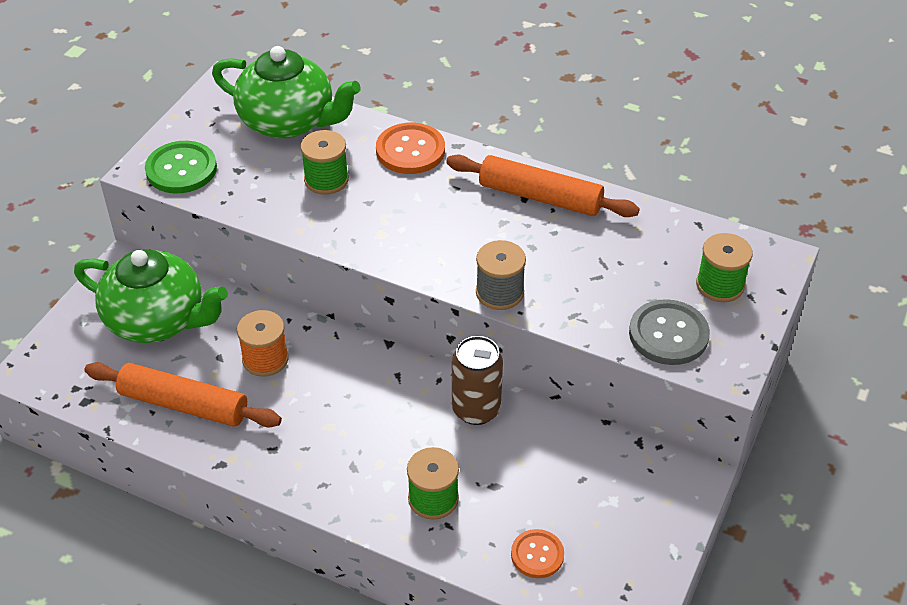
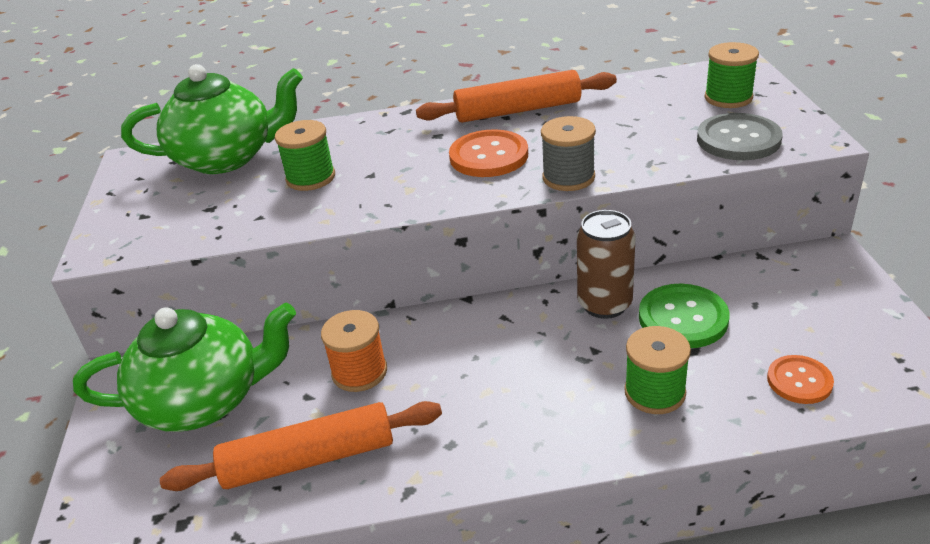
camera: 30 degrees left, 10 degrees down
green button [145,141,217,193] -> green button moved to [639,284,729,348]
orange button [376,123,445,174] -> orange button moved to [449,129,528,177]

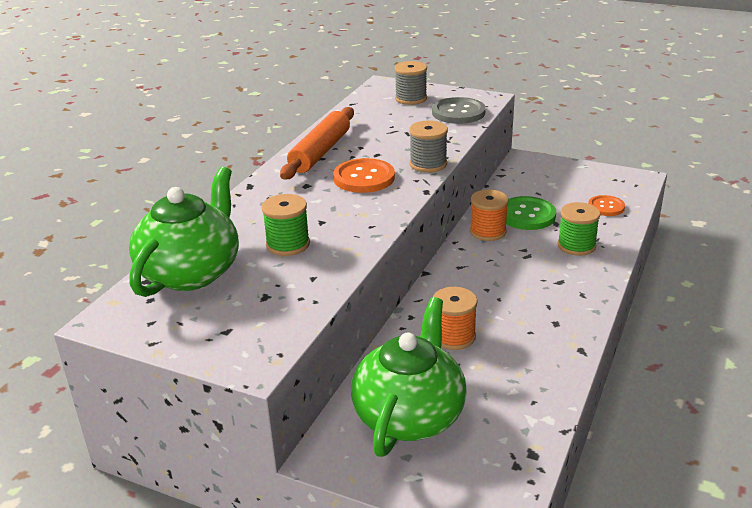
camera: 60 degrees left, 5 degrees down
orange rolling pin [160,401,442,491] -> none
brown can [577,210,636,319] -> orange spool [470,190,509,241]
green spool [705,42,759,108] -> grey spool [395,61,427,105]

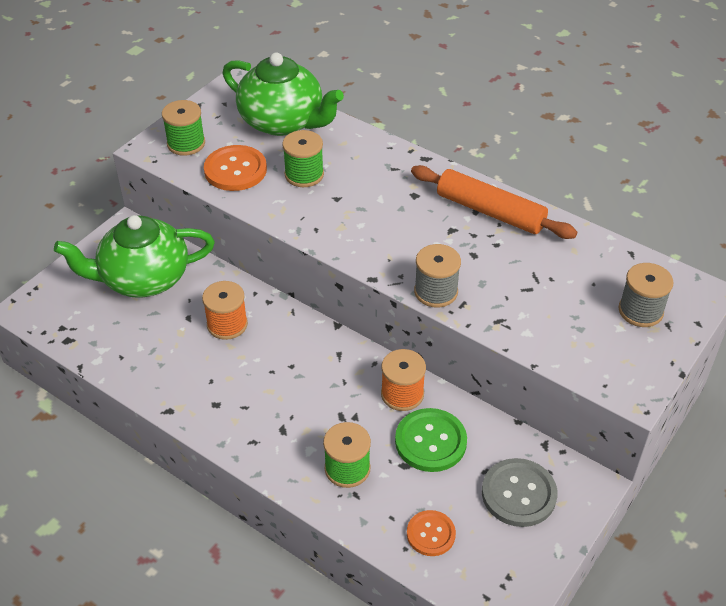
camera: 100 degrees right, 15 degrees up
orange button [333,158,395,193] -> orange button moved to [204,145,267,191]
green teapot [351,297,467,457] -> green teapot turned 135 degrees clockwise [54,215,215,298]
grey button [432,97,486,124] -> grey button moved to [482,458,557,527]
none -> green spool [162,100,205,156]

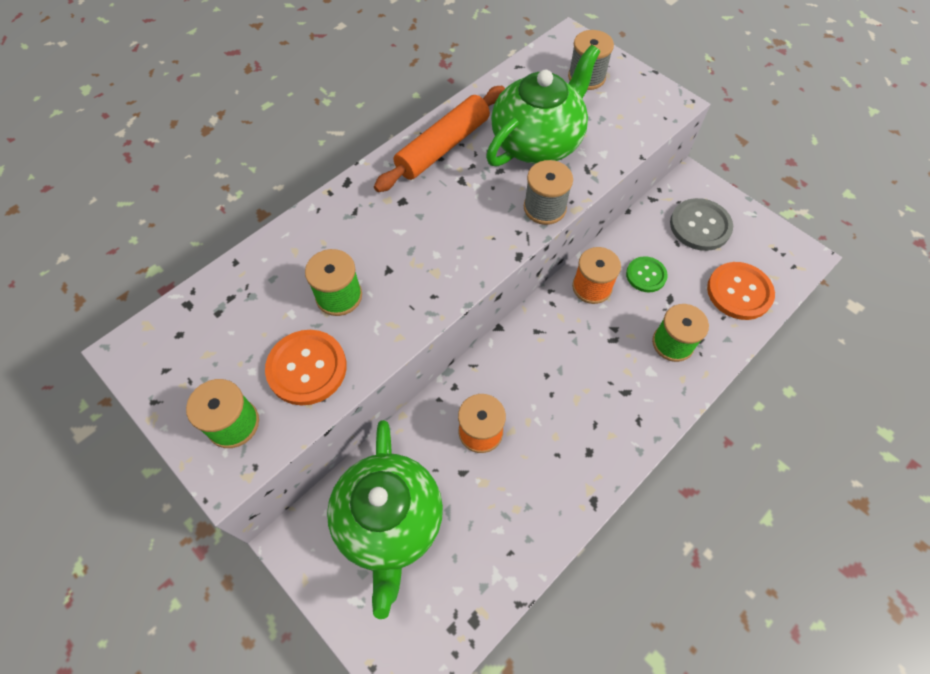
camera: 80 degrees left, 15 degrees up
green teapot [222,52,344,136] -> green teapot moved to [486,45,600,166]
green button [395,408,467,472] -> green button [626,256,668,292], size x0.64
orange button [407,510,456,556] -> orange button [707,262,775,320], size x1.57

